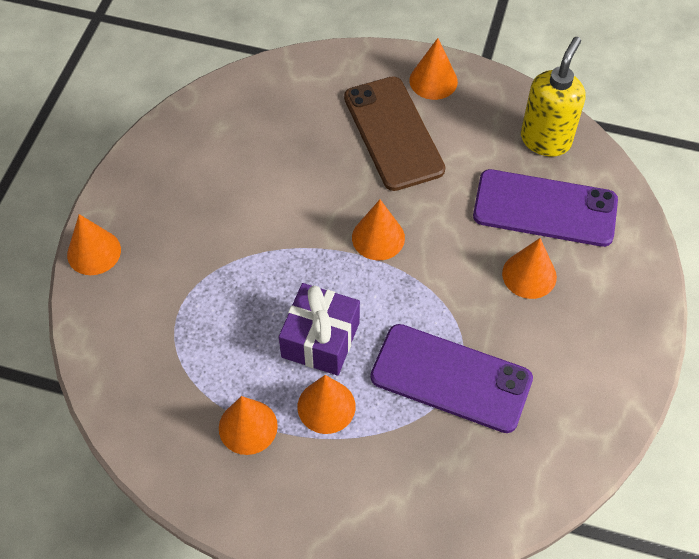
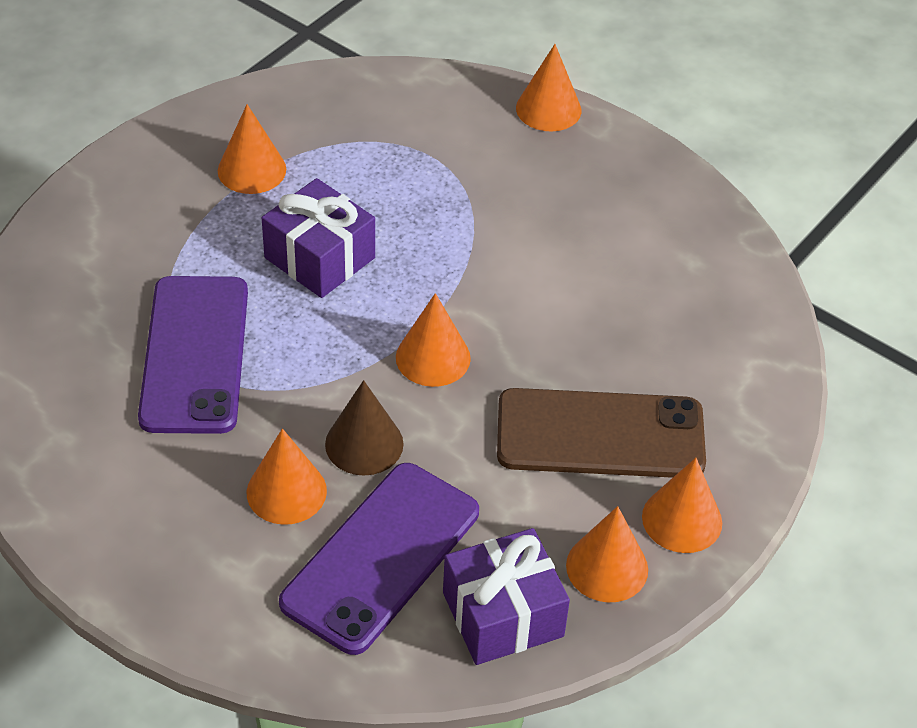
camera: 110 degrees right, 10 degrees down
orange cone [297,375,356,434] -> orange cone moved to [566,506,648,602]
purple phone [371,324,533,433] -> purple phone turned 45 degrees counterclockwise [138,276,248,434]
yellow soap dispenser [521,37,586,156] -> purple gift [443,528,570,665]
none -> brown cone [325,380,404,476]

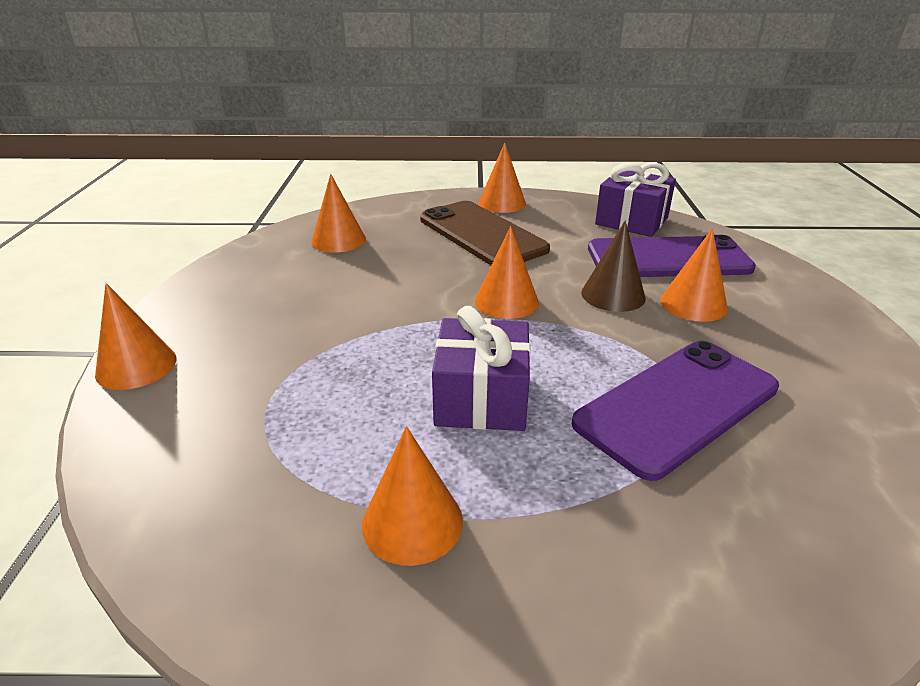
camera: 125 degrees left, 15 degrees down
orange cone [566,506,648,602] -> orange cone moved to [311,174,366,253]

